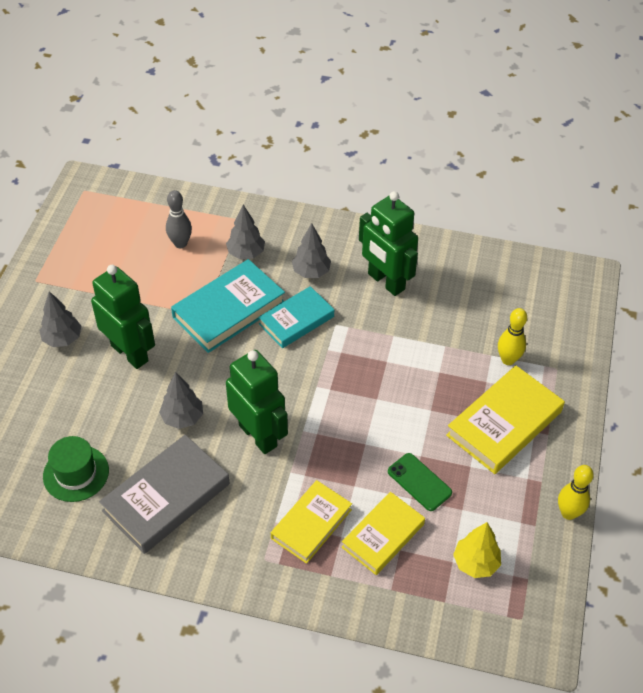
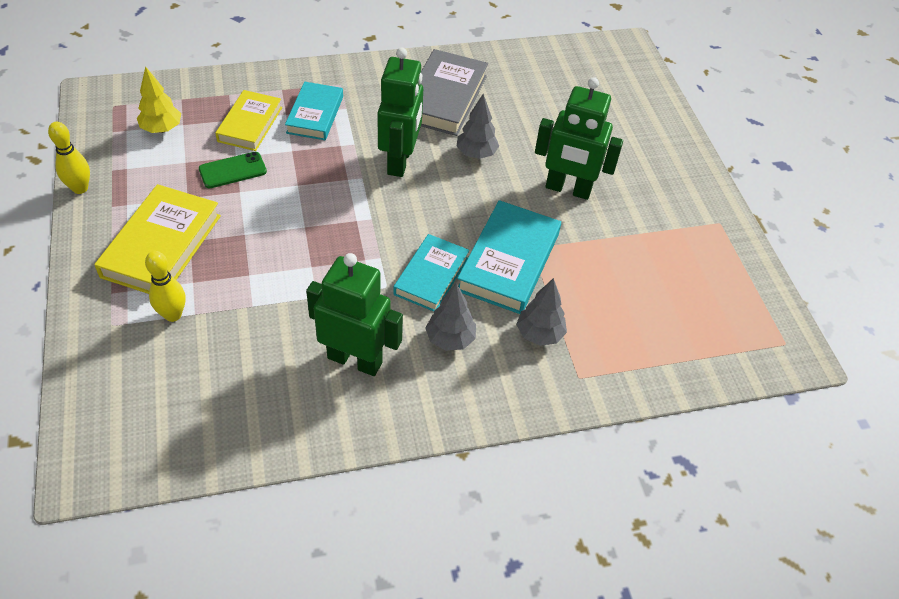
camera: 150 degrees right, 0 degrees up
grey tree [39,291,81,347] -> none
green hat [43,436,109,502] -> none
grey bowling pin [166,190,192,248] -> none
green robot [226,350,288,454] -> green robot turned 105 degrees counterclockwise [378,47,423,177]
yellow book [271,480,352,564] -> turquoise book [285,82,343,140]
green phone [388,453,452,511] -> green phone turned 45 degrees counterclockwise [199,152,267,189]

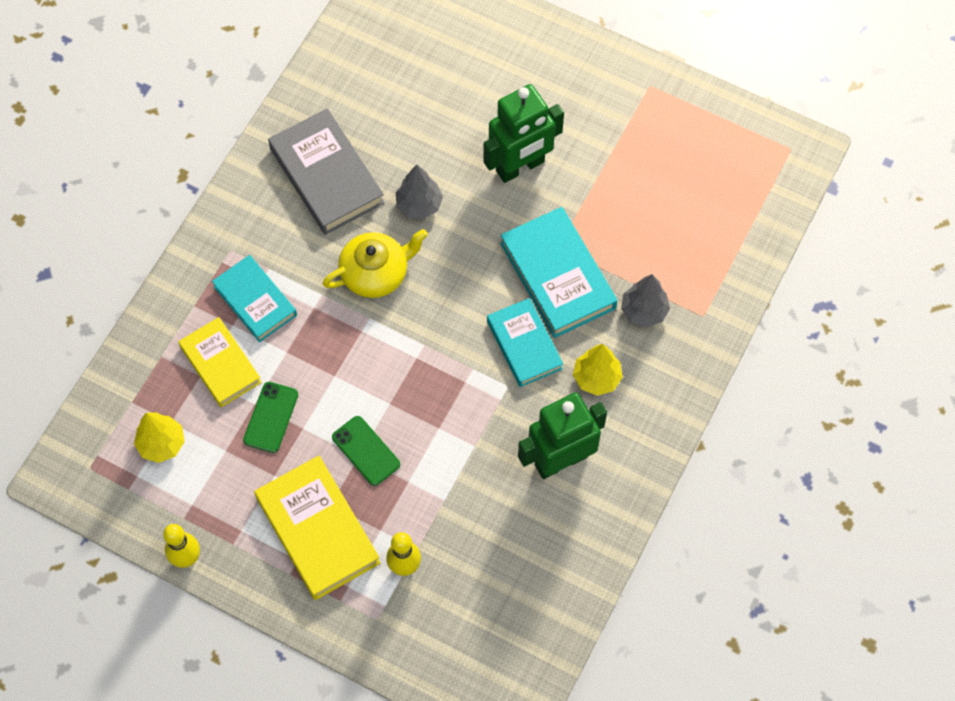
camera: 45 degrees left, 15 degrees up
green robot [378,47,423,177] -> yellow teapot [323,229,428,298]
grey tree [426,283,476,351] -> yellow tree [573,344,623,396]
none -> green phone [332,416,400,486]

